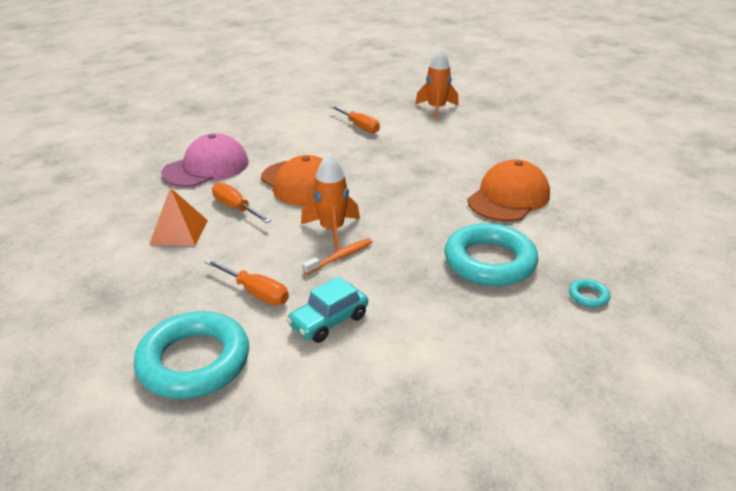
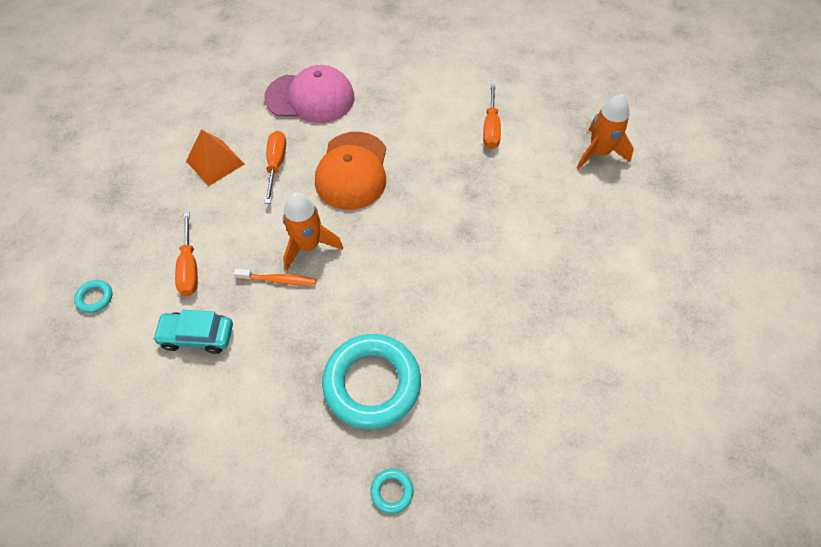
camera: 45 degrees right, 25 degrees up
turquoise ring [134,311,249,399] -> turquoise ring [74,280,112,313], size x0.40
orange cap [467,159,550,222] -> none

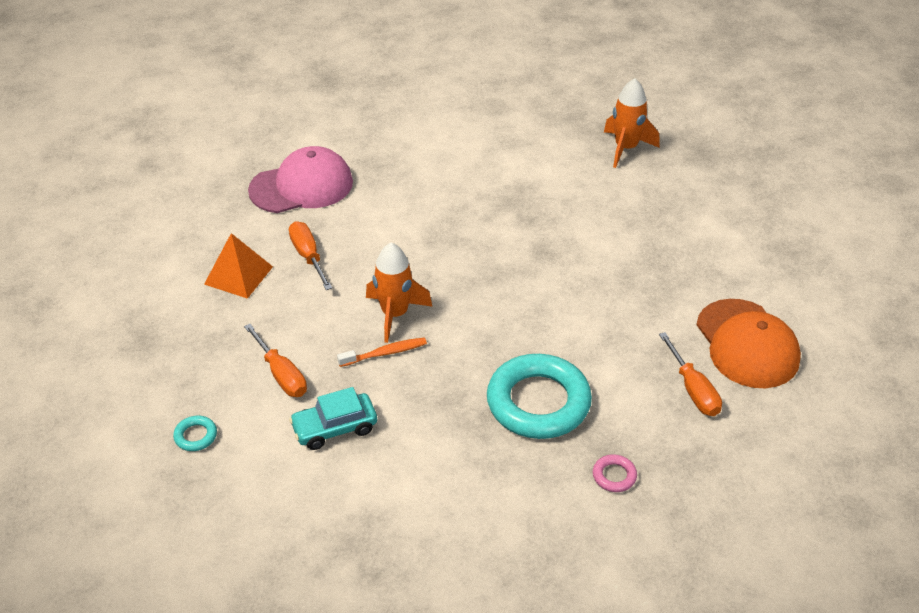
camera: 25 degrees left, 15 degrees down
orange cap [315,132,386,210] -> orange cap moved to [696,299,801,388]
turquoise ring [370,469,413,514] -> pink ring [593,454,637,492]
orange screwdriver [483,84,501,149] -> orange screwdriver moved to [659,332,722,416]

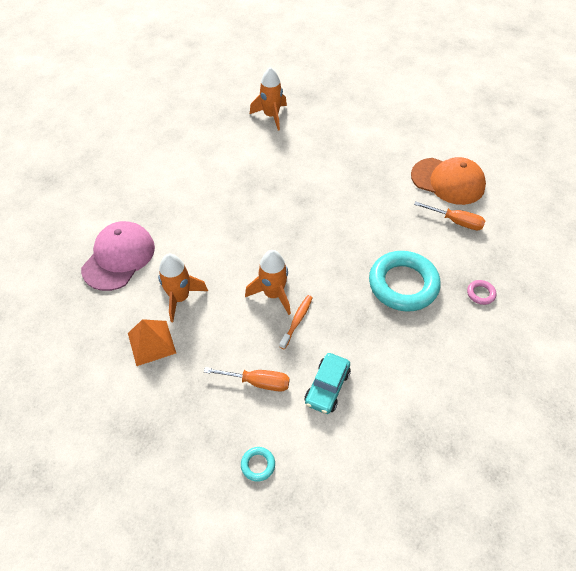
camera: 45 degrees left, 10 degrees up
orange screwdriver [289,221,332,290] -> orange rocket [158,254,208,322]

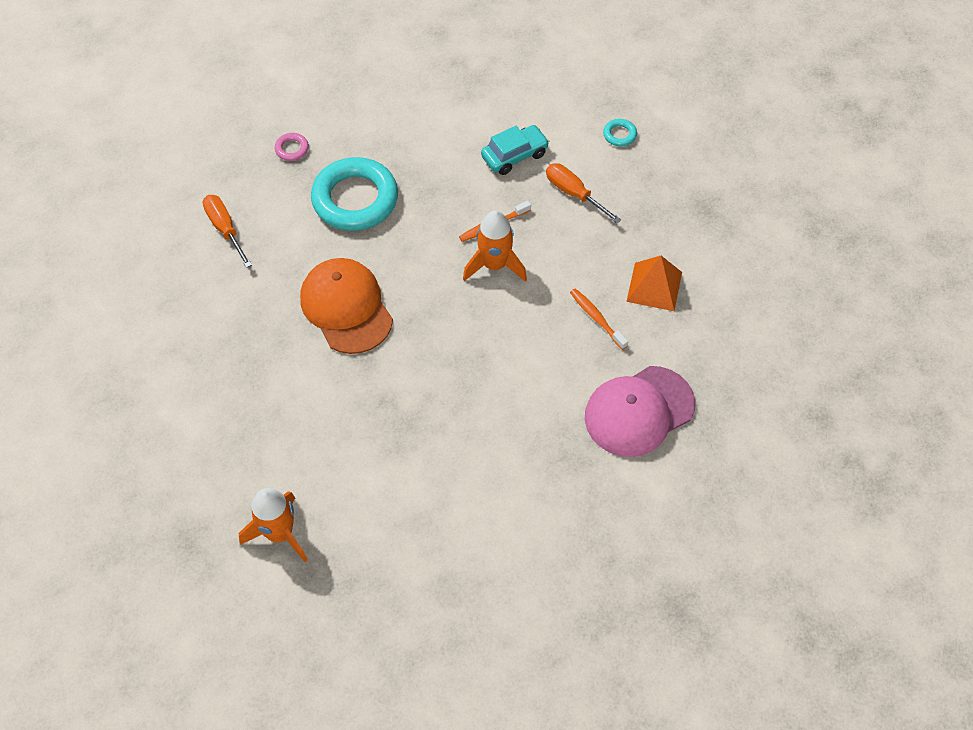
camera: 145 degrees left, 5 degrees up
orange rocket [158,254,208,322] -> orange toothbrush [570,288,628,350]
orange cap [411,157,486,205] -> orange cap moved to [300,258,393,354]

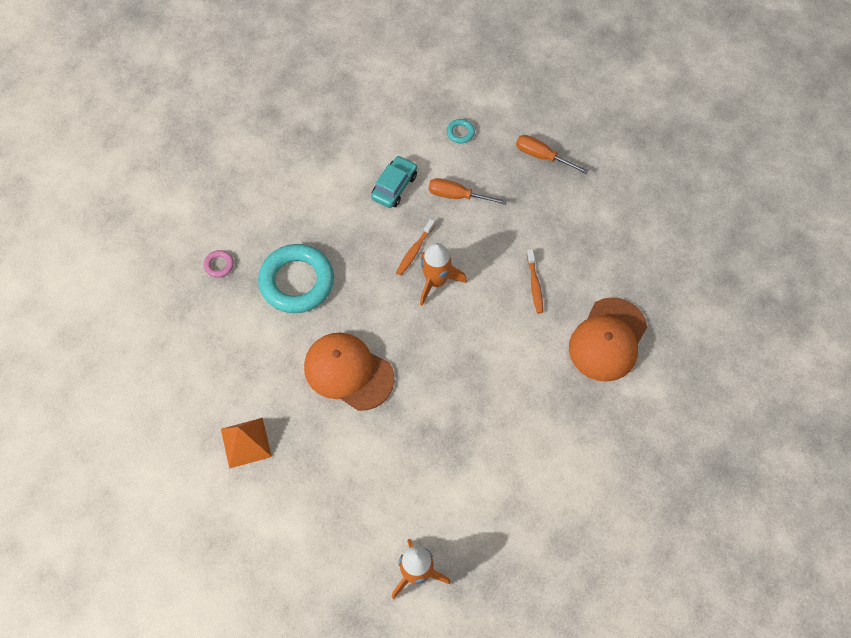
camera: 30 degrees left, 5 degrees up
orange screwdriver [203,195,252,268] -> orange screwdriver moved to [516,135,589,174]
orange toothbrush [570,288,628,350] -> orange toothbrush turned 120 degrees counterclockwise [527,249,543,314]
pink cap [585,366,695,457] -> orange cap [569,297,647,382]
orange pyramid [626,256,682,311] -> orange pyramid moved to [221,418,272,469]

